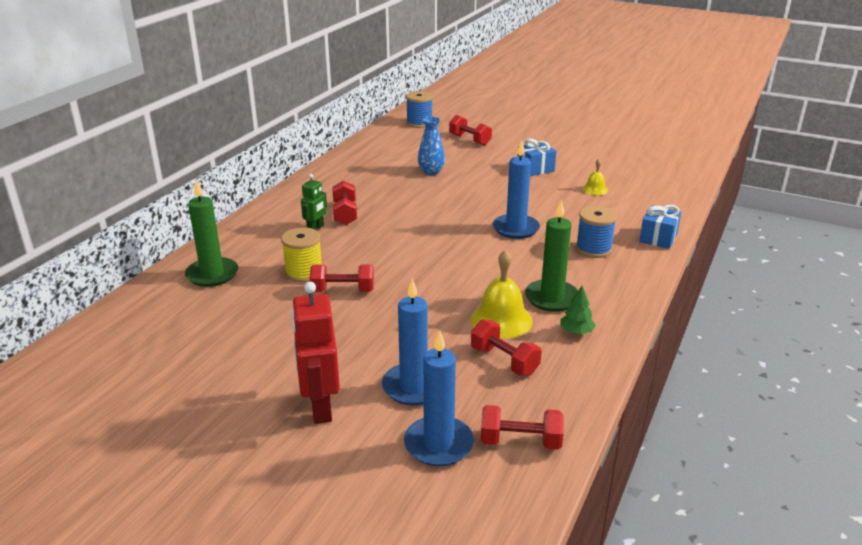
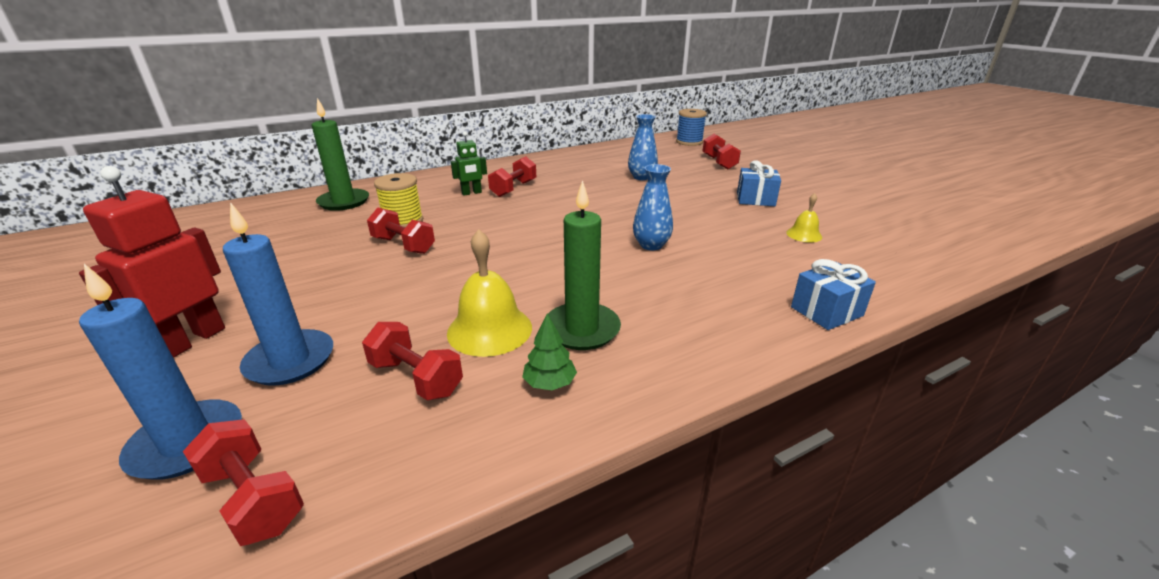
camera: 35 degrees right, 0 degrees up
red dumbbell [471,319,542,376] -> red dumbbell turned 45 degrees counterclockwise [362,322,463,400]
blue candle [493,140,540,239] -> blue vase [633,164,673,250]
blue spool [576,206,617,258] -> none

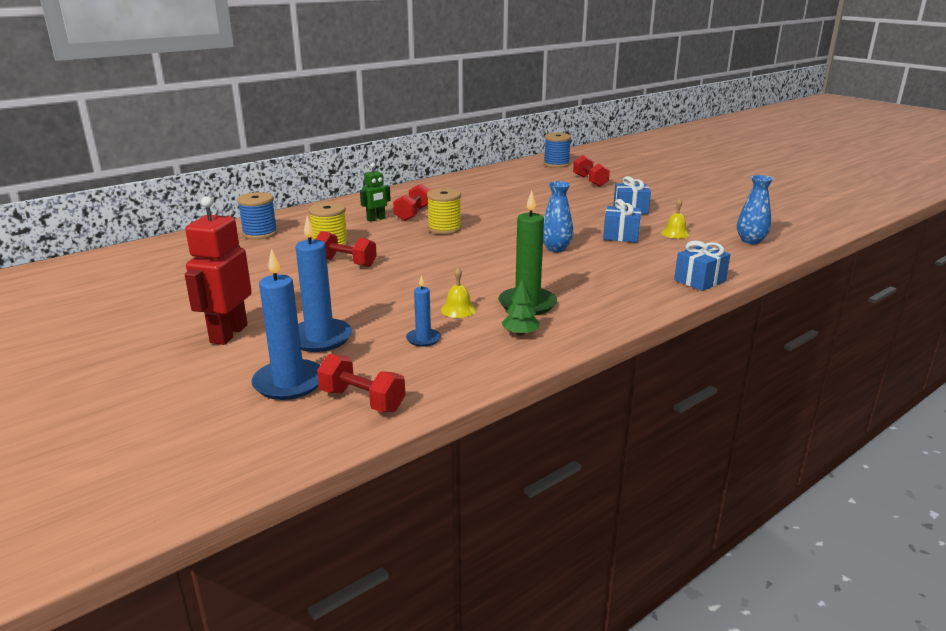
camera: 10 degrees left, 5 degrees down
green candle [311,98,369,211] -> blue spool [237,192,278,240]
red dumbbell [362,322,463,400] -> blue candle [406,275,441,347]
yellow bell [447,229,532,357] -> yellow bell [441,267,476,318], size x0.55
blue vase [628,114,658,180] -> blue vase moved to [737,175,773,244]
none -> yellow spool [427,188,461,235]
none -> blue gift [603,199,641,243]

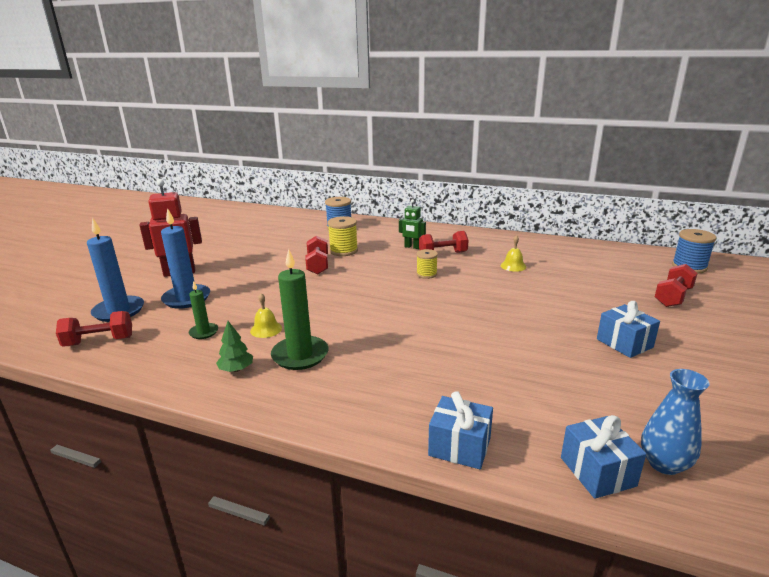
camera: 60 degrees right, 0 degrees up
red dumbbell [317,354,405,412] -> red dumbbell turned 75 degrees clockwise [56,311,132,347]
blue candle [406,275,441,347] -> green candle [189,281,218,339]
yellow spool [427,188,461,235] -> yellow spool [416,249,438,279], size x0.65
blue vase [543,181,573,252] -> none
blue gift [603,199,641,243] -> blue gift moved to [561,415,646,499]
yellow bell [661,199,690,239] -> yellow bell moved to [501,235,527,272]

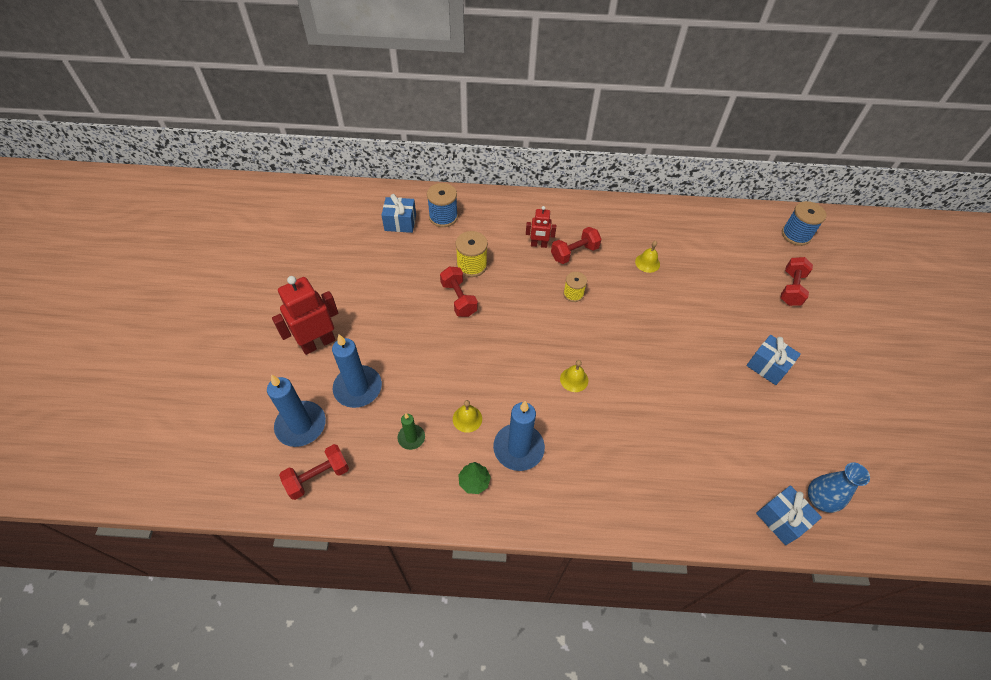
camera: 20 degrees left, 30 degrees up
green candle [271,249,329,370] -> blue candle [493,401,545,471]
green robot [399,199,426,249] -> red robot [526,206,556,248]
blue gift [428,391,493,469] -> blue gift moved to [381,194,416,233]
none -> yellow bell [560,360,588,392]

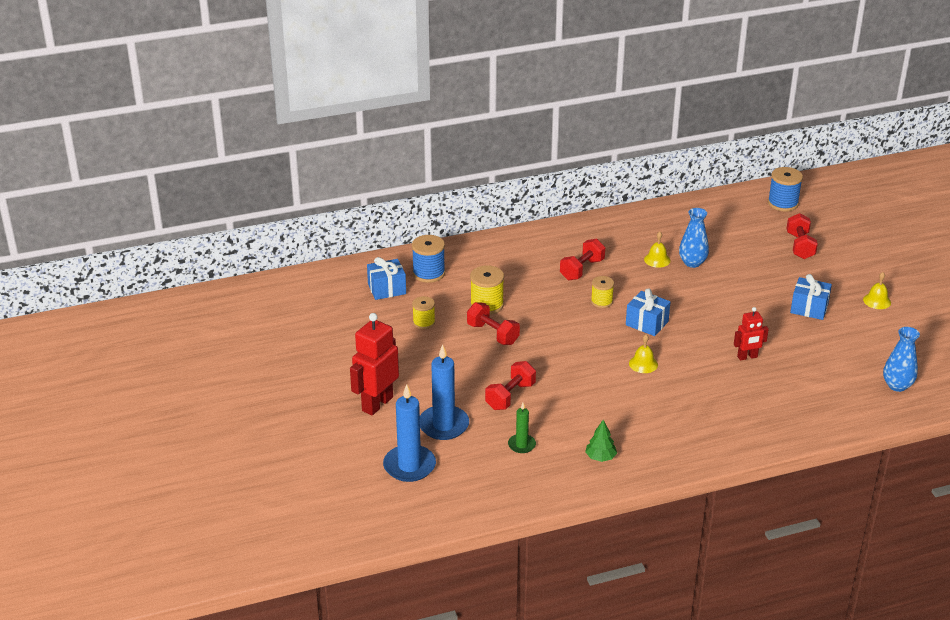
camera: 20 degrees left, 20 degrees down
red dumbbell [279,444,349,500] -> red dumbbell moved to [485,361,536,410]
yellow bell [453,400,482,433] -> yellow bell moved to [863,272,891,309]
blue candle [493,401,545,471] -> none
red robot [526,206,556,248] -> red robot moved to [734,307,769,361]
blue gift [756,485,822,545] -> blue gift moved to [626,288,670,336]
none -> yellow spool [412,296,435,329]
none -> blue vase [679,208,709,268]

